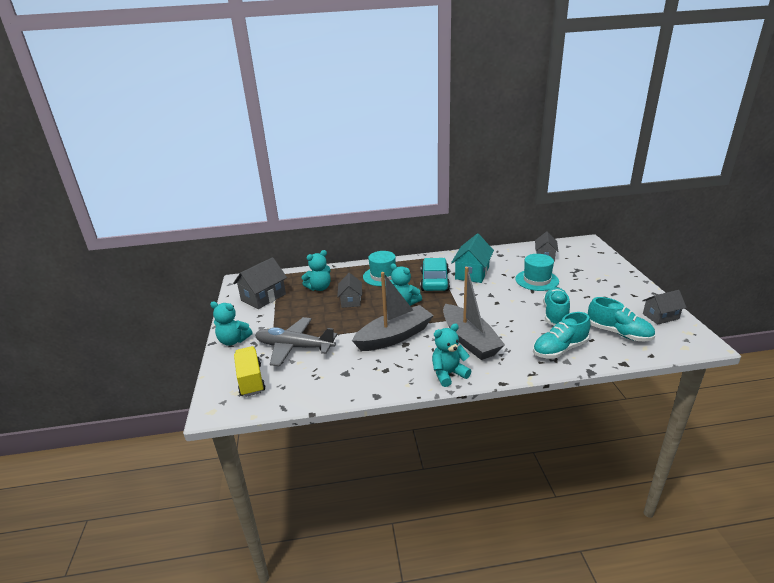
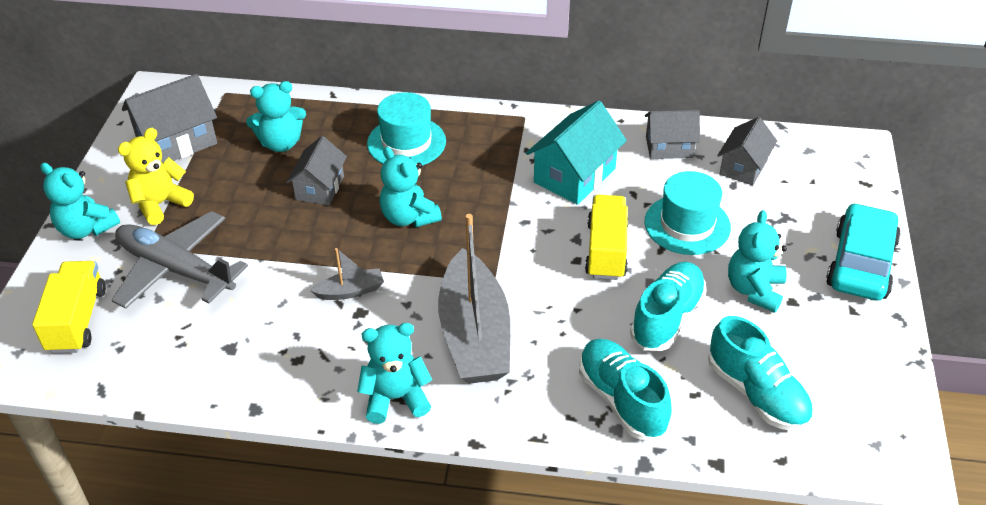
camera: 15 degrees right, 15 degrees up
grey boat [352,272,434,351] -> grey boat [311,248,384,300], size x0.44
turquoise car [420,258,450,291] -> turquoise car moved to [826,203,901,301]
turquoise shoe [533,312,591,359] -> turquoise shoe turned 75 degrees clockwise [579,339,672,440]
grey house [642,290,687,325] -> grey house moved to [645,110,700,159]
none -> yellow teddy bear [118,128,194,225]
none -> yellow truck [585,195,629,280]
none -> turquoise teddy bear [728,210,787,313]

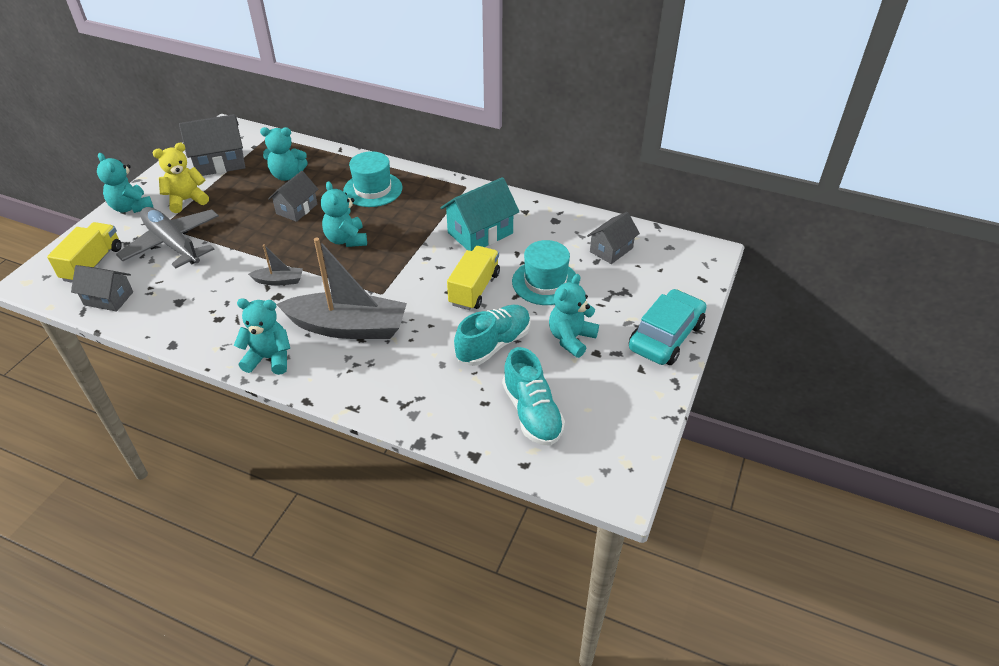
camera: 15 degrees right, 0 degrees up
grey boat [438,214,510,384] -> grey boat turned 90 degrees counterclockwise [276,238,407,339]
turquoise shoe [579,339,672,440] -> none
grey house [645,110,700,159] -> grey house moved to [71,265,133,312]

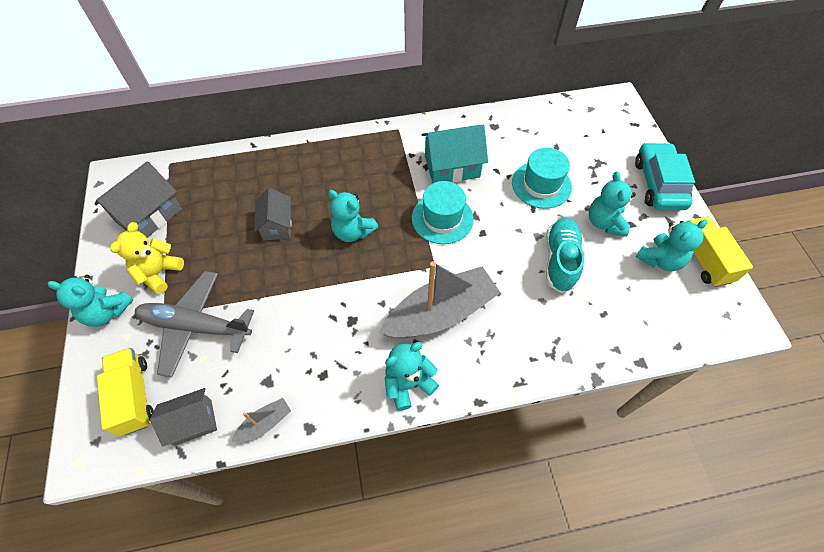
camera: 35 degrees left, 15 degrees up
grey boat [248,244,303,286] -> grey boat moved to [231,398,291,442]
turquoise teddy bear [260,127,308,181] -> turquoise teddy bear moved to [635,219,707,271]
turquoise hat [343,151,402,207] -> turquoise hat moved to [412,181,474,244]
turquoise house [441,177,519,251] -> turquoise house turned 60 degrees clockwise [421,125,488,183]
yellow truck [447,246,500,310] -> yellow truck moved to [687,216,753,287]
turquoise shoe [502,347,565,446] -> none
grey house [587,212,640,264] -> none

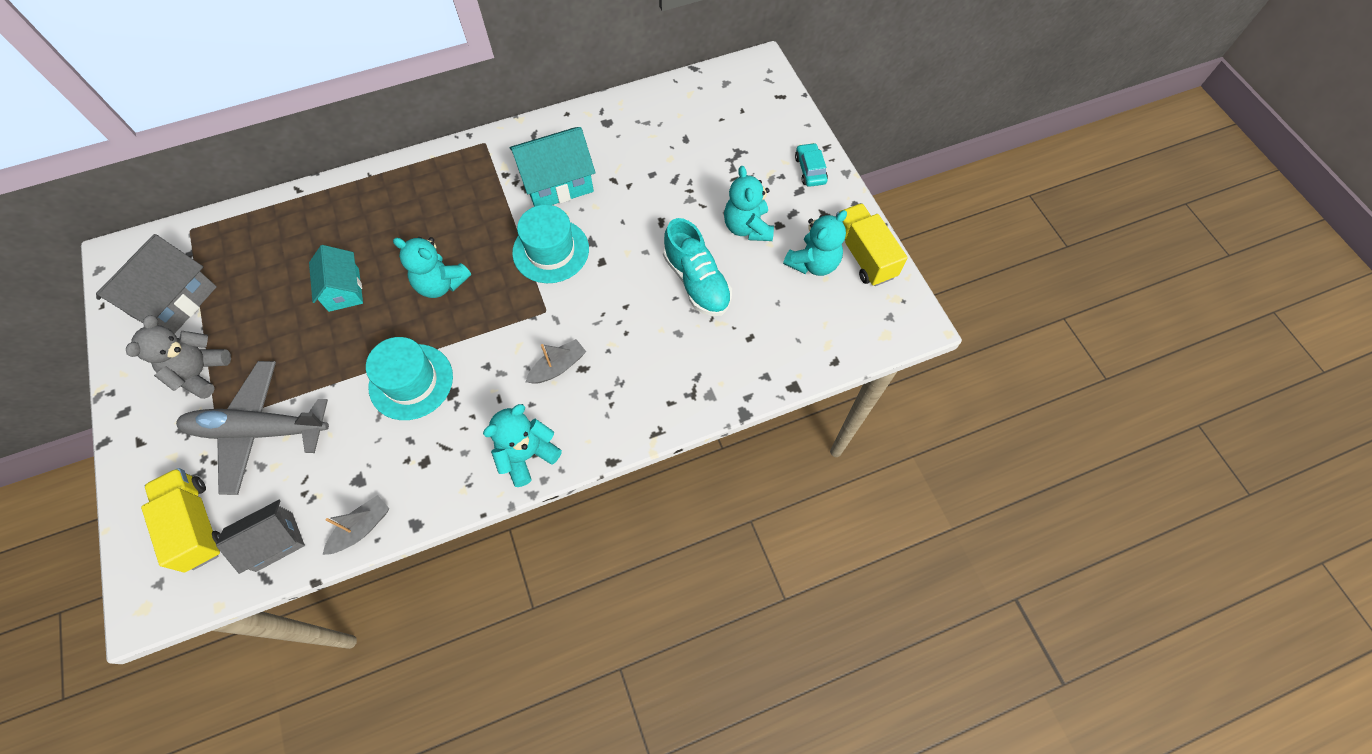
camera: 10 degrees left, 5 degrees up
turquoise teddy bear [47,275,133,327] -> none
yellow teddy bear [110,222,184,294] -> grey teddy bear [126,315,231,399]
grey house [254,188,292,241] -> turquoise house [309,245,363,312]
grey boat [379,261,501,338] -> grey boat [526,339,586,384], size x0.44
turquoise hat [512,148,572,209] -> turquoise hat moved to [366,337,453,420]
turquoise shoe [546,218,584,293] -> turquoise shoe turned 150 degrees clockwise [663,218,732,316]
turquoise car [635,142,695,210] -> turquoise car [795,143,828,187], size x0.51

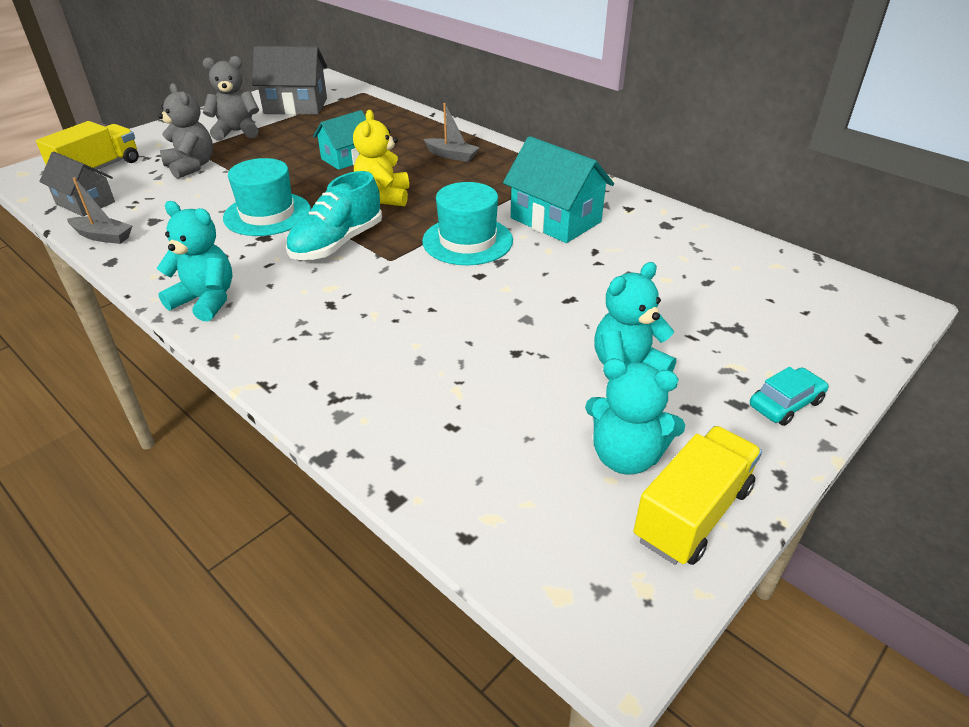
camera: 65 degrees right, 25 degrees down
grey plane [176,361,329,495] -> grey teddy bear [158,83,213,179]
turquoise teddy bear [393,237,471,298] -> yellow teddy bear [353,110,409,206]
grey boat [526,339,586,384] -> grey boat moved to [424,103,480,162]
turquoise shoe [663,218,732,316] -> turquoise shoe moved to [286,171,382,260]

